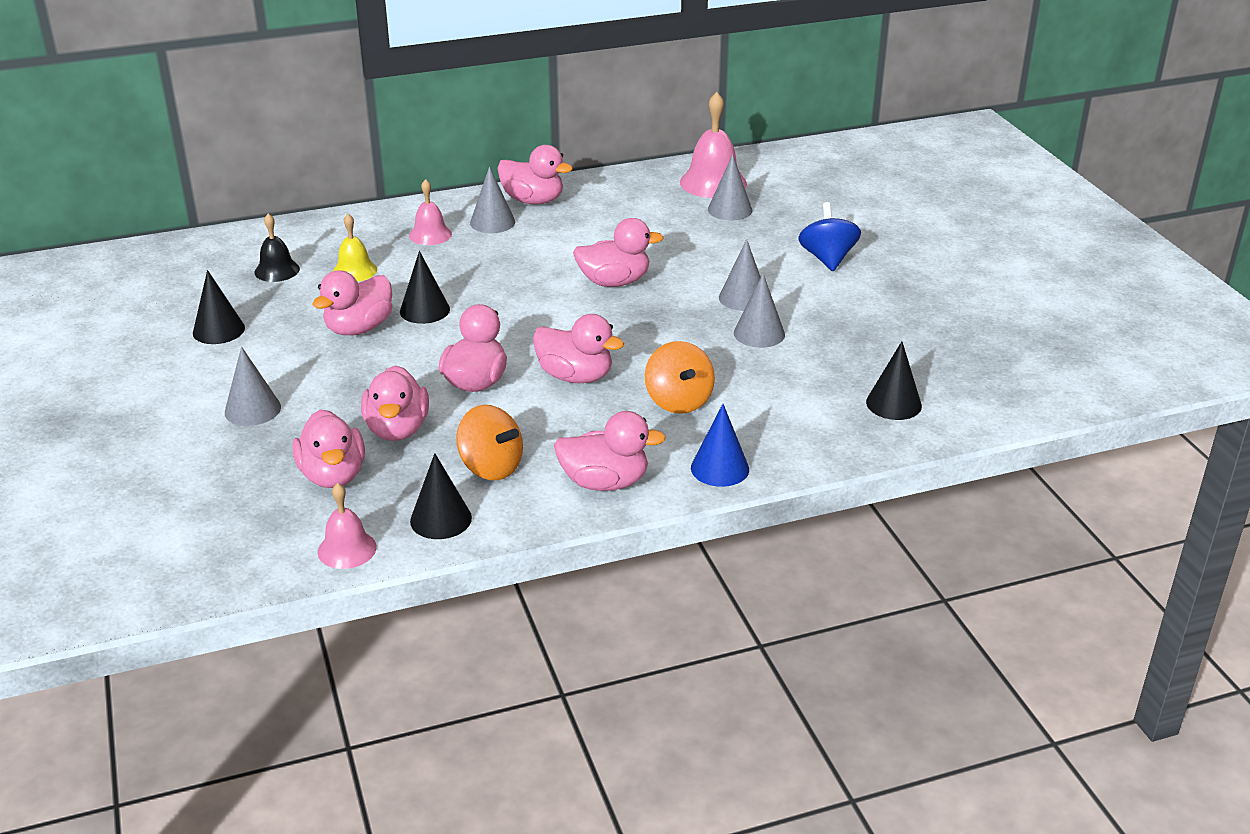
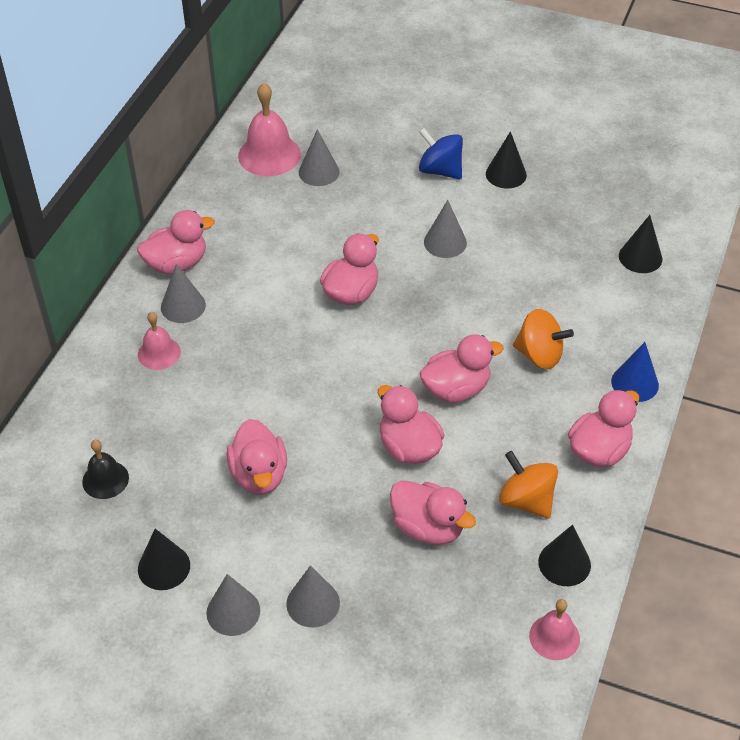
camera: 50 degrees left, 15 degrees up
pink duck [293,409,365,488] -> none
yellow bell [333,214,377,282] -> none
black cone [400,251,450,324] -> black cone moved to [486,131,527,189]
orange spinning top [456,405,523,481] -> orange spinning top turned 120 degrees counterclockwise [499,451,558,519]
grey cone [734,274,785,348] -> grey cone moved to [206,574,260,636]

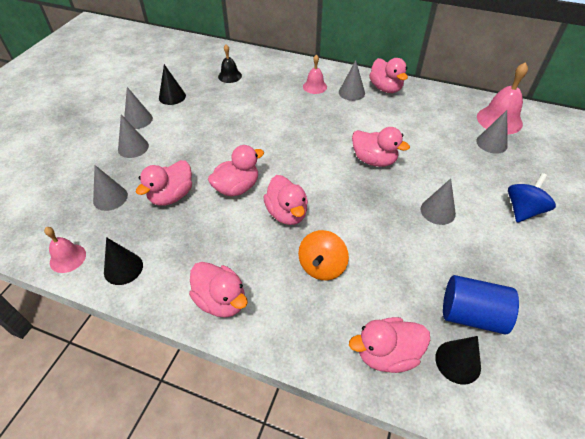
camera: 90 degrees right, 0 degrees up
pink duck [226,419,287,494] -> pink duck moved to [349,317,430,373]
black cone [486,131,527,189] -> none
orange spinning top [499,451,558,519] -> none
blue cone [611,342,659,402] -> none
none -> grey cone [93,165,128,211]
none -> blue cylinder [443,275,519,334]

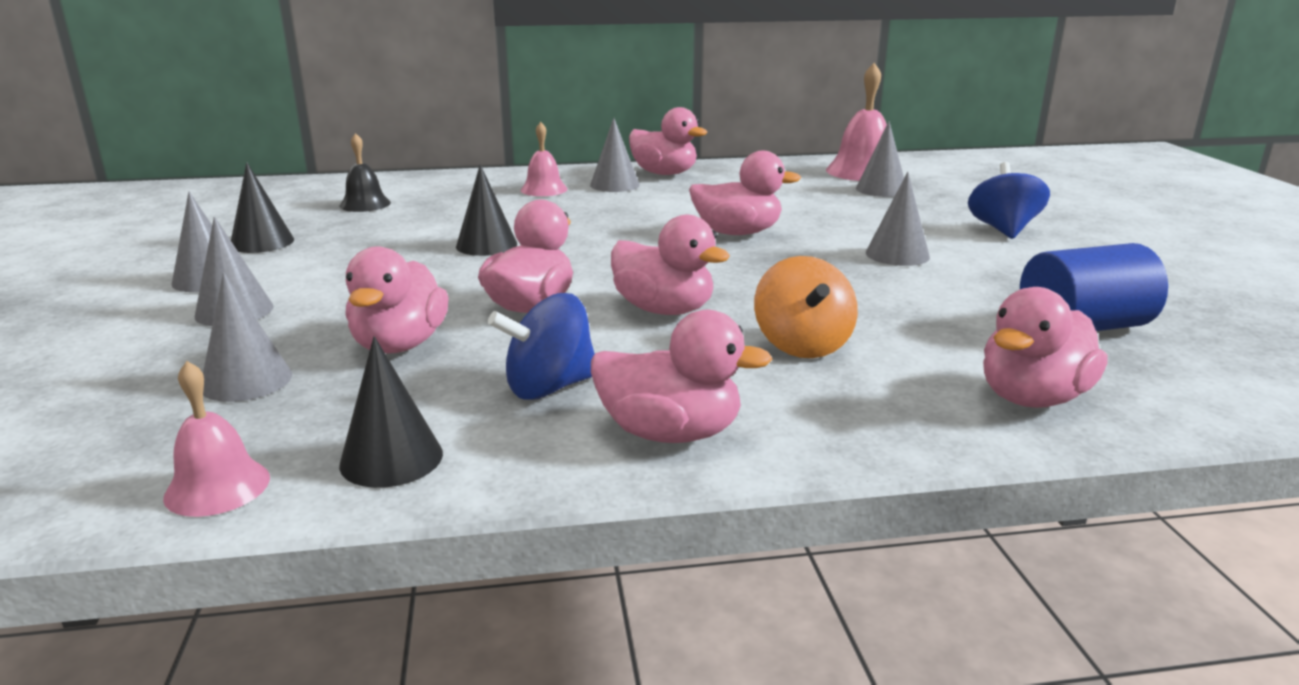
camera: 30 degrees left, 25 degrees down
black cone [435,336,481,385] -> black cone moved to [456,164,517,256]
none -> blue spinning top [488,293,595,400]

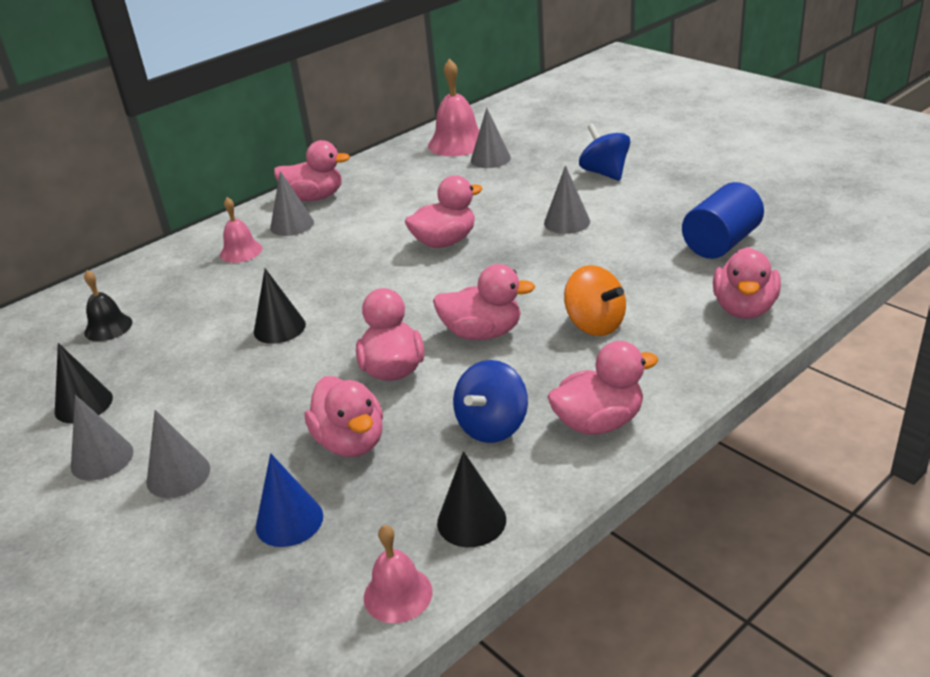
camera: 30 degrees left, 10 degrees up
grey cone [203,272,292,402] -> blue cone [256,453,323,547]

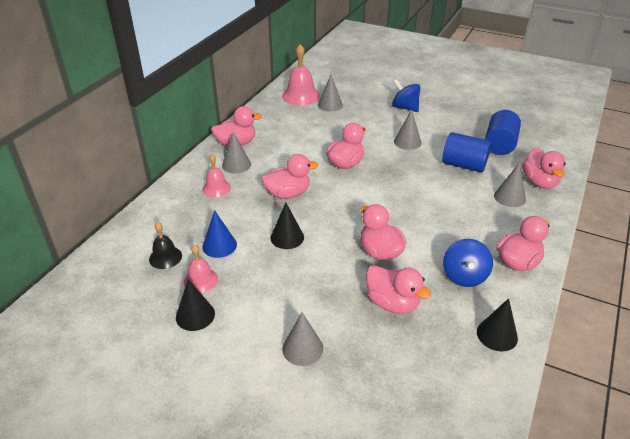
camera: 25 degrees left, 5 degrees up
grey cone [71,395,133,481] -> grey cone moved to [494,163,526,207]
blue cone [256,453,323,547] -> blue cone moved to [202,210,237,258]
pink bell [364,525,433,623] -> pink bell moved to [184,244,218,293]
pink duck [433,264,535,340] -> pink duck moved to [261,154,318,199]
orange spinning top [564,265,626,336] -> none
none -> blue cylinder [442,132,491,173]

